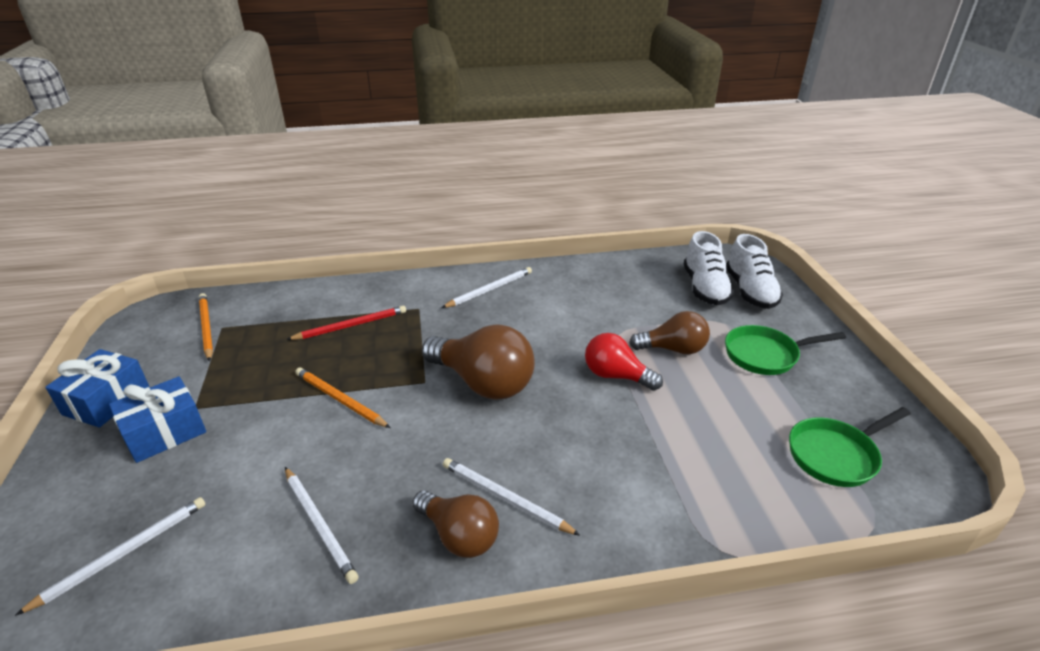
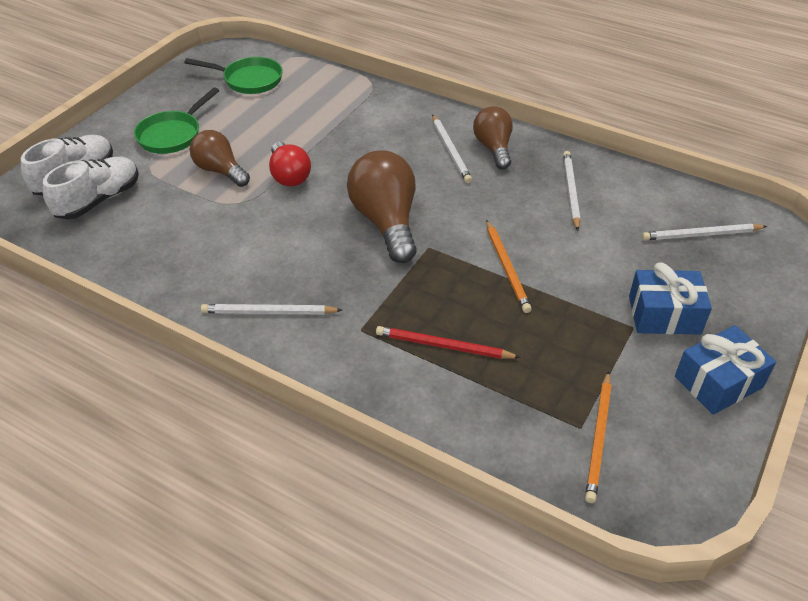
camera: 140 degrees left, 10 degrees up
green pan [725,325,846,375] -> green pan turned 90 degrees clockwise [134,87,219,154]

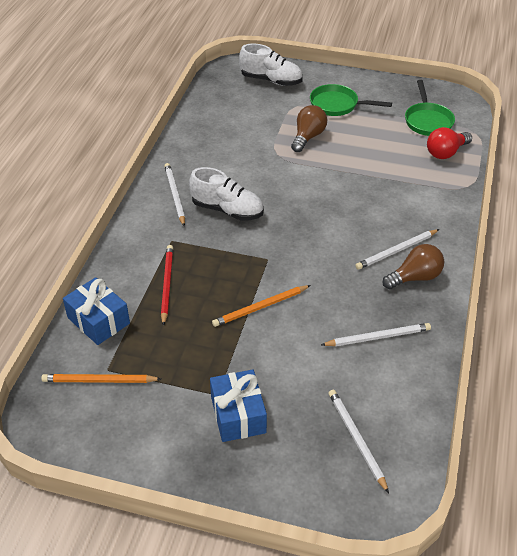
camera: 75 degrees right, 0 degrees up
white shoe [43,157,139,220] -> white shoe moved to [189,167,264,221]
red light bulb [269,142,311,187] -> red light bulb moved to [427,127,472,159]
brown light bulb [347,150,417,263] -> none
blue gift [675,325,776,415] -> blue gift moved to [63,277,130,345]

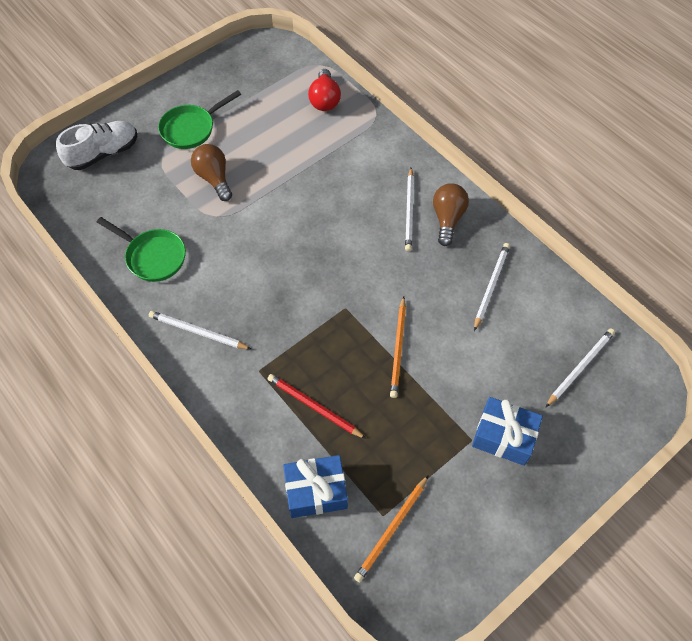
camera: 55 degrees left, 15 degrees up
white shoe [189,167,264,221] -> none
white pencil [329,390,389,493] -> white pencil turned 120 degrees clockwise [546,328,615,407]
green pan [405,80,455,136] -> green pan moved to [97,217,186,282]

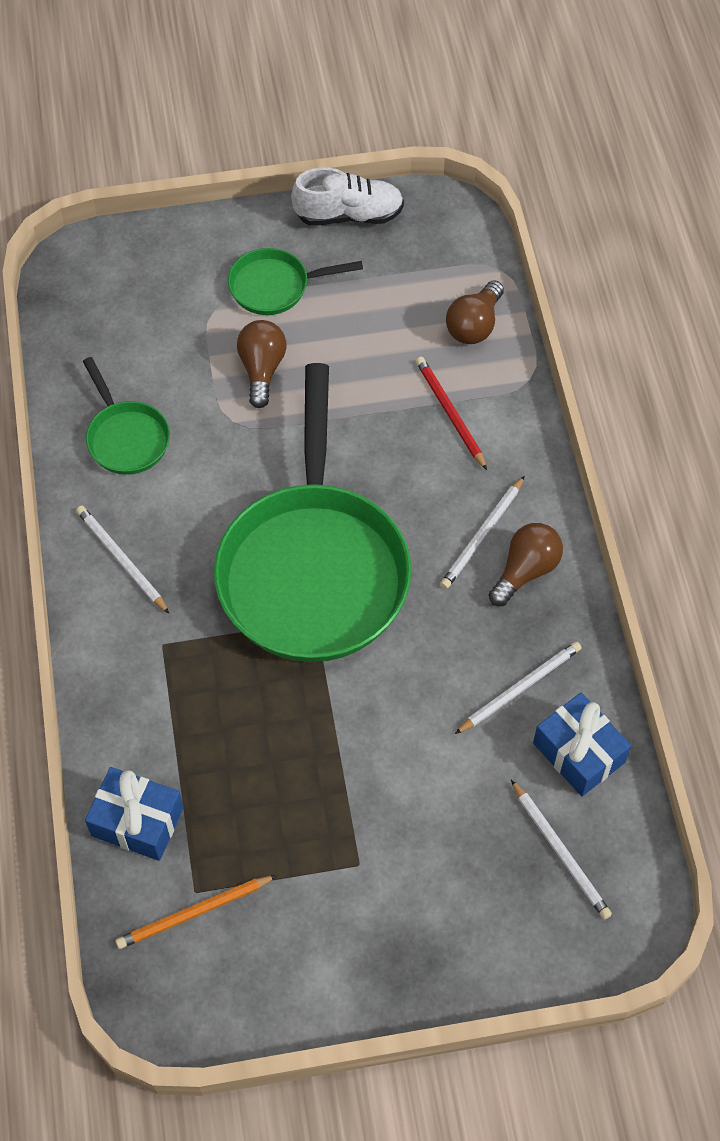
camera: 30 degrees right, 0 degrees up
white shoe [56,121,137,170] -> white shoe moved to [291,167,404,226]
red pencil [268,374,366,439] -> red pencil moved to [416,357,487,470]
red light bulb [308,69,341,111] -> brown light bulb [446,280,504,344]
orange pencil [390,296,406,398] -> none
blue gift [472,397,543,466] -> blue gift moved to [533,692,631,796]
white pencil [546,328,615,407] -> white pencil turned 75 degrees clockwise [511,780,612,920]
none -> green pan [214,363,412,662]

